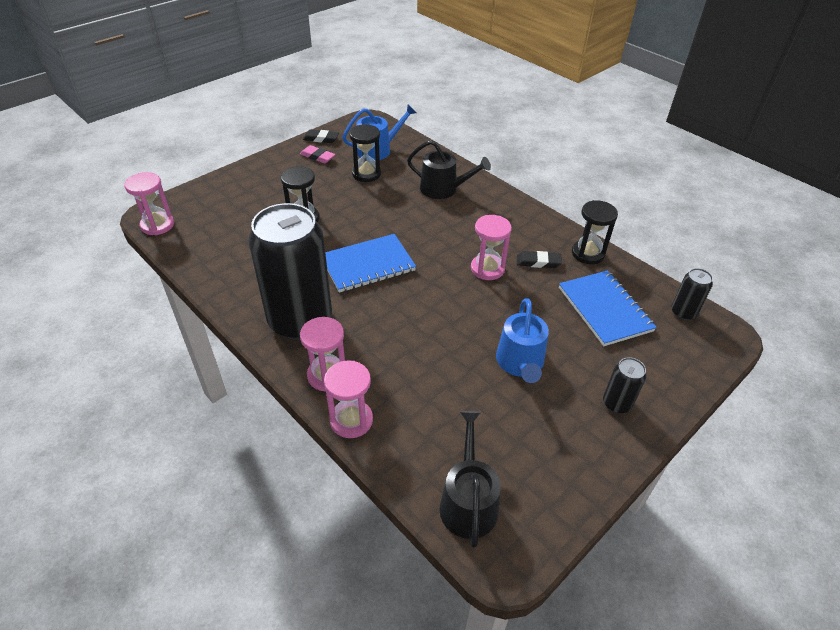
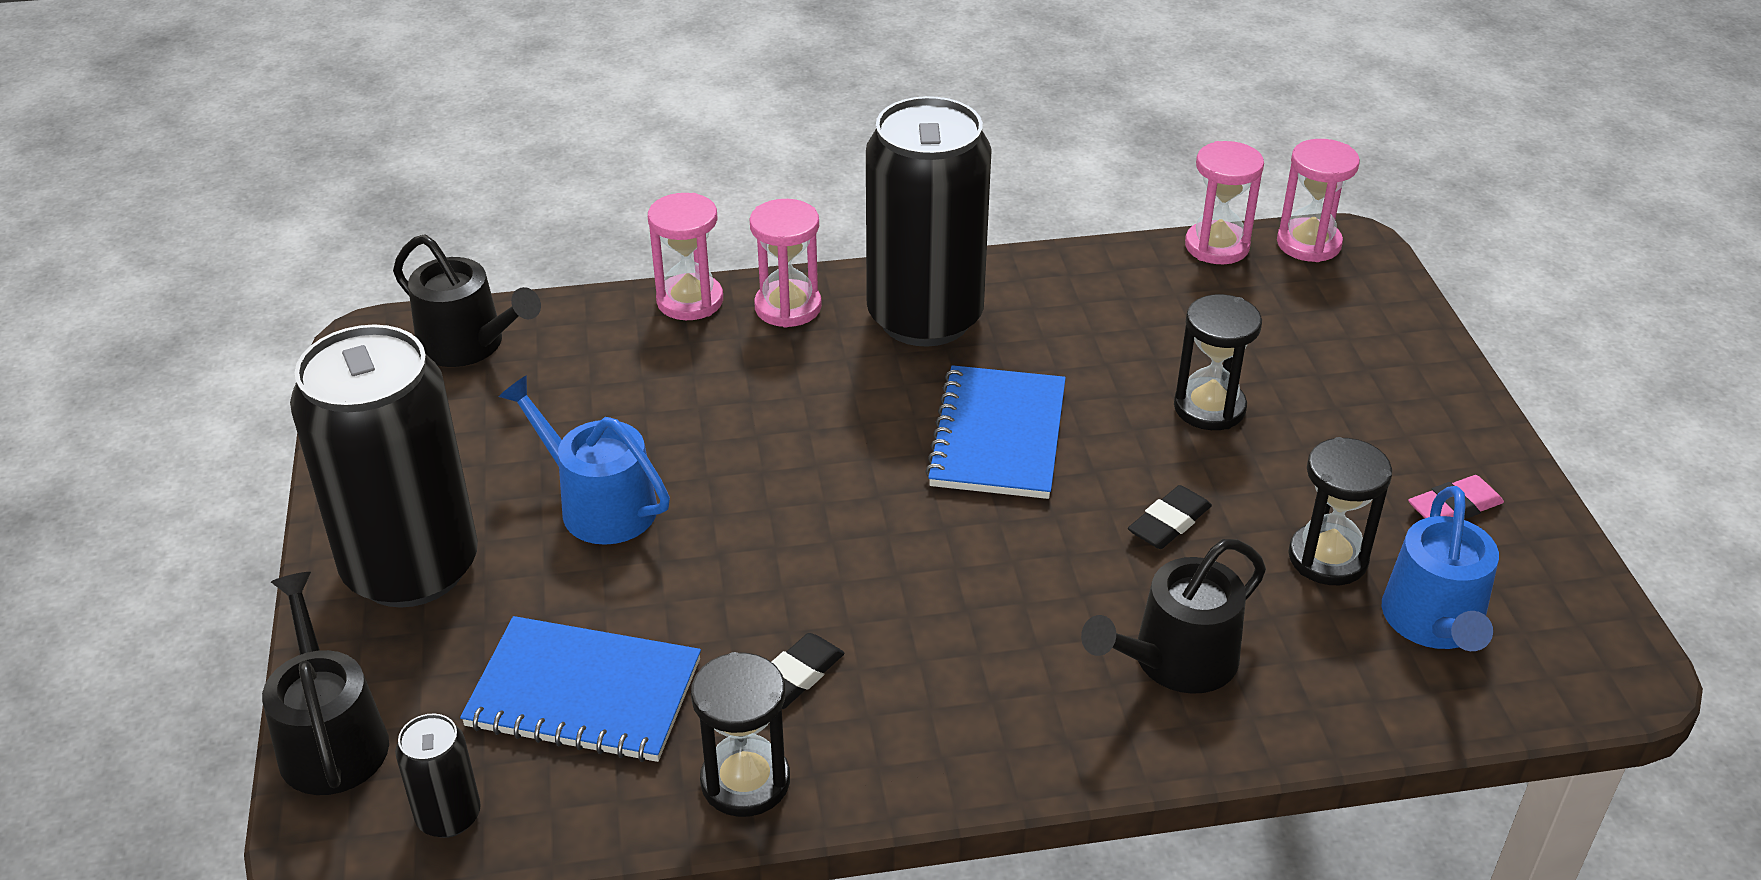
camera: 125 degrees right, 5 degrees down
black eraser [303,129,339,143] -> black eraser moved to [1128,485,1212,549]
pink hourglass [471,215,512,280] -> pink hourglass moved to [1185,141,1264,264]
black can [603,357,647,413] -> black can [290,325,478,608], size x2.40
none -> black watering can [262,572,389,795]

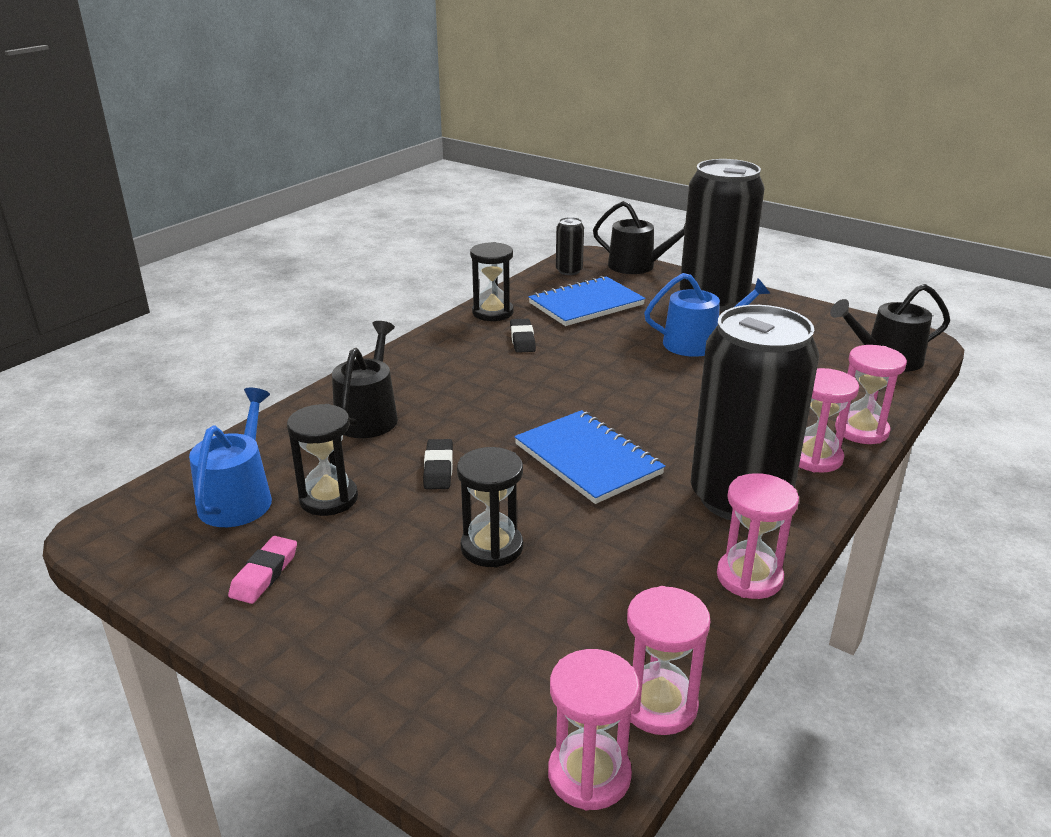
camera: 135 degrees right, 10 degrees down
blue watering can [1382,486,1499,651] -> blue watering can turned 45 degrees clockwise [189,388,272,527]
none -> pink hourglass [717,473,799,599]

